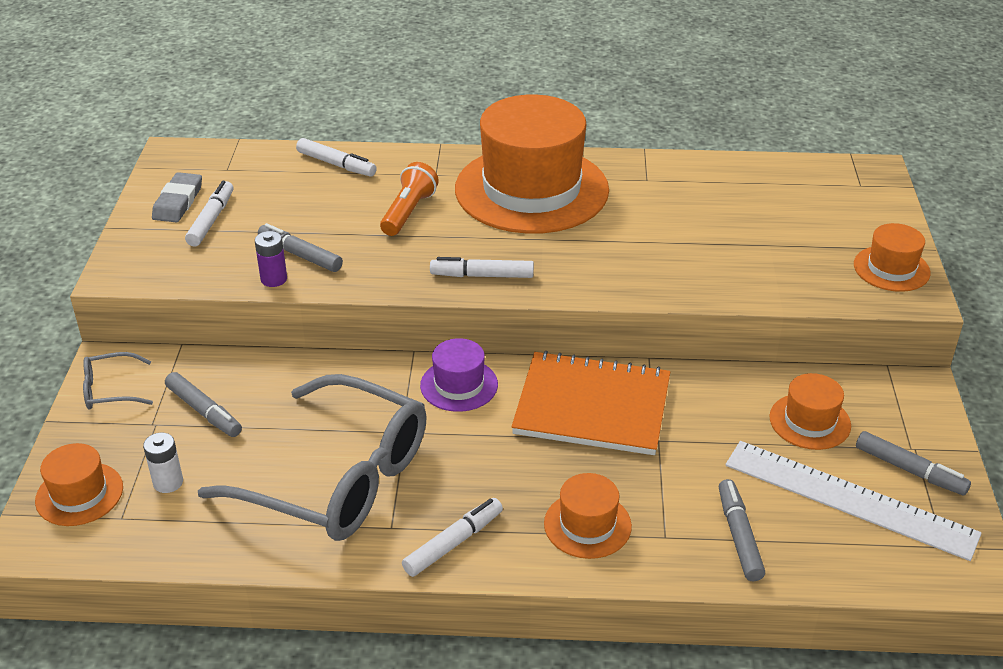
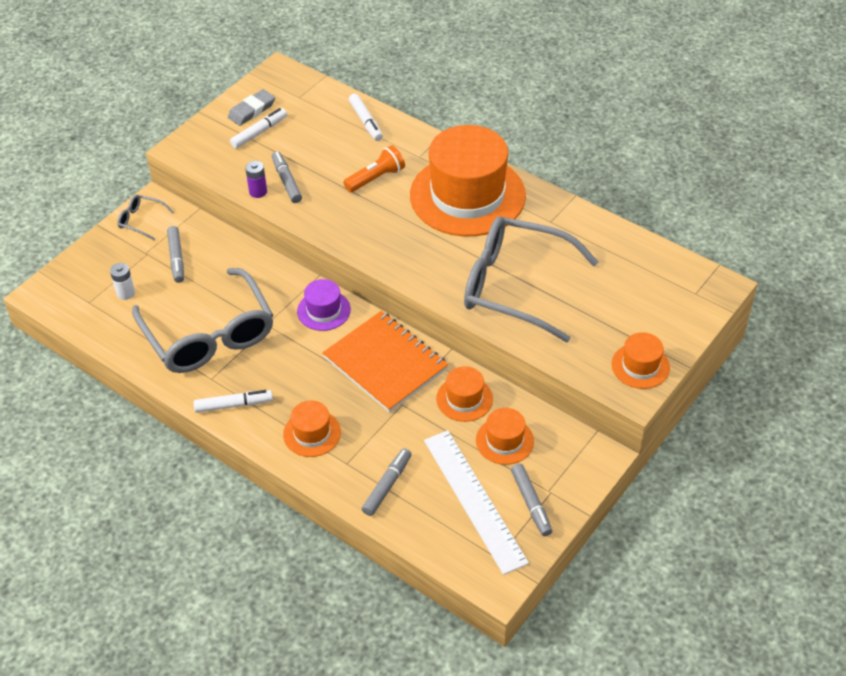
camera: 35 degrees right, 10 degrees up
orange hat [35,443,123,526] -> orange hat moved to [436,366,493,422]
white marker [430,257,534,278] -> none
none -> grey glasses [464,216,599,343]

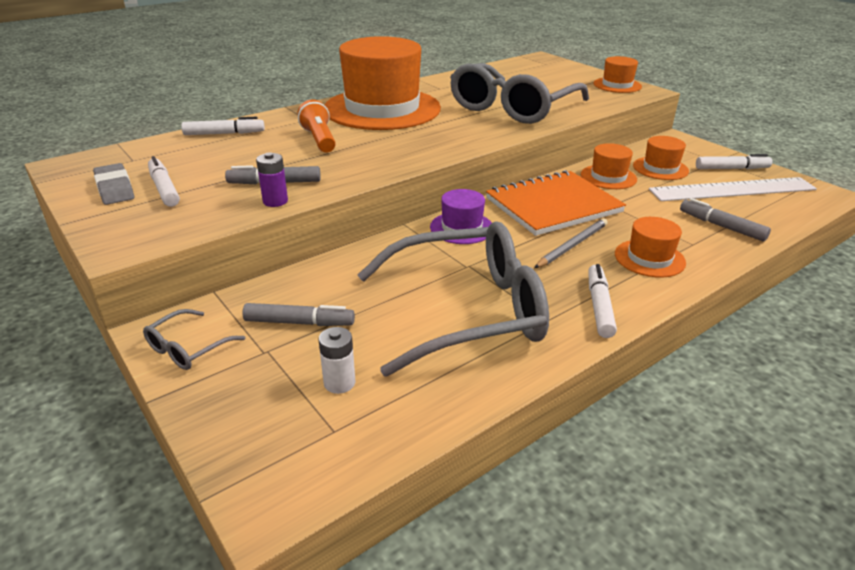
camera: 75 degrees left, 15 degrees down
grey marker [511,464,552,536] -> white marker [696,154,772,169]
none -> grey pencil [534,218,607,268]

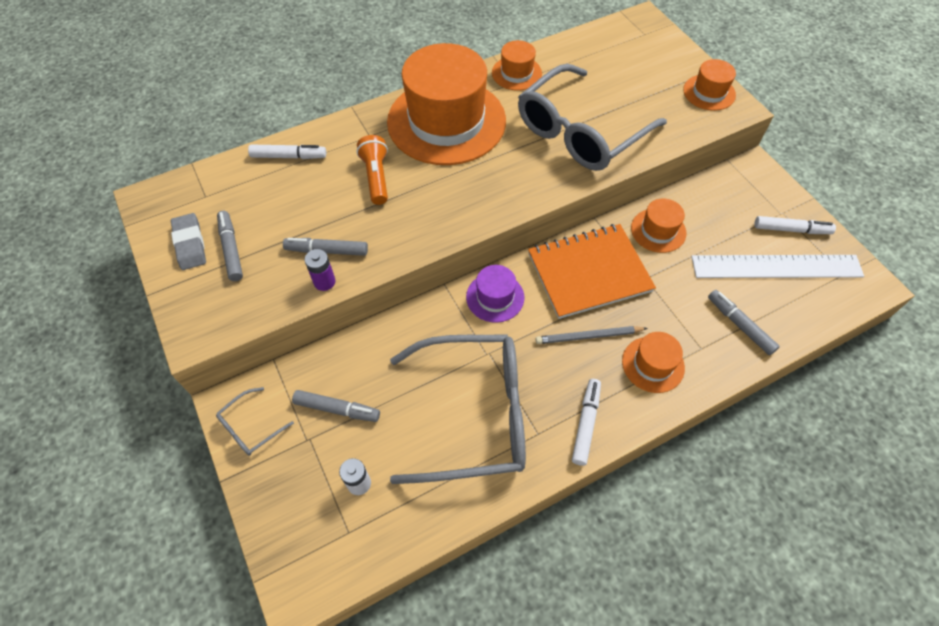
camera: 10 degrees right, 25 degrees up
white marker [148,156,180,207] -> grey marker [217,211,243,281]
grey pencil [534,218,607,268] -> grey pencil turned 150 degrees counterclockwise [535,326,648,344]
orange hat [633,136,689,180] -> orange hat moved to [492,40,542,91]

